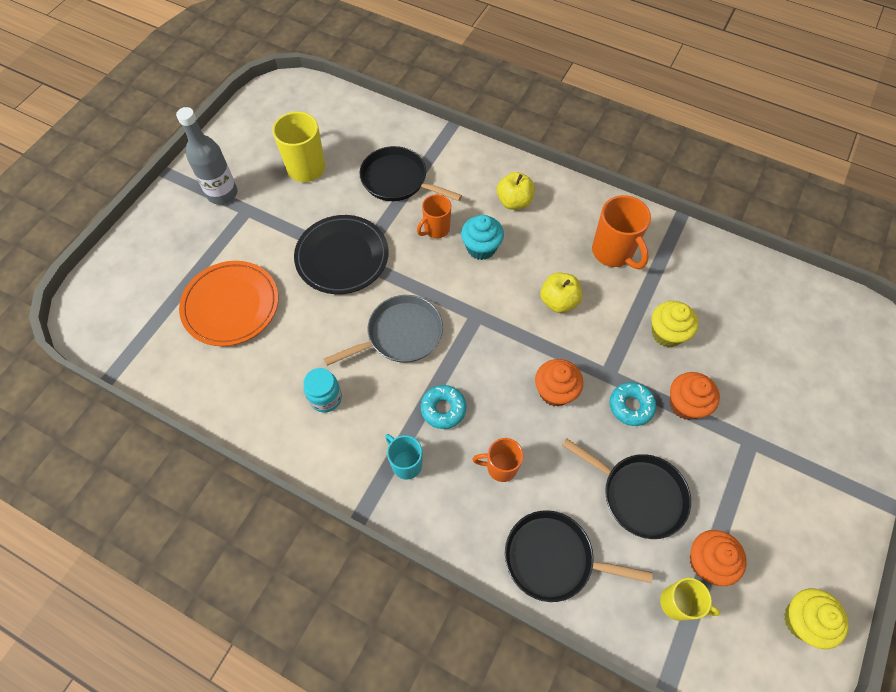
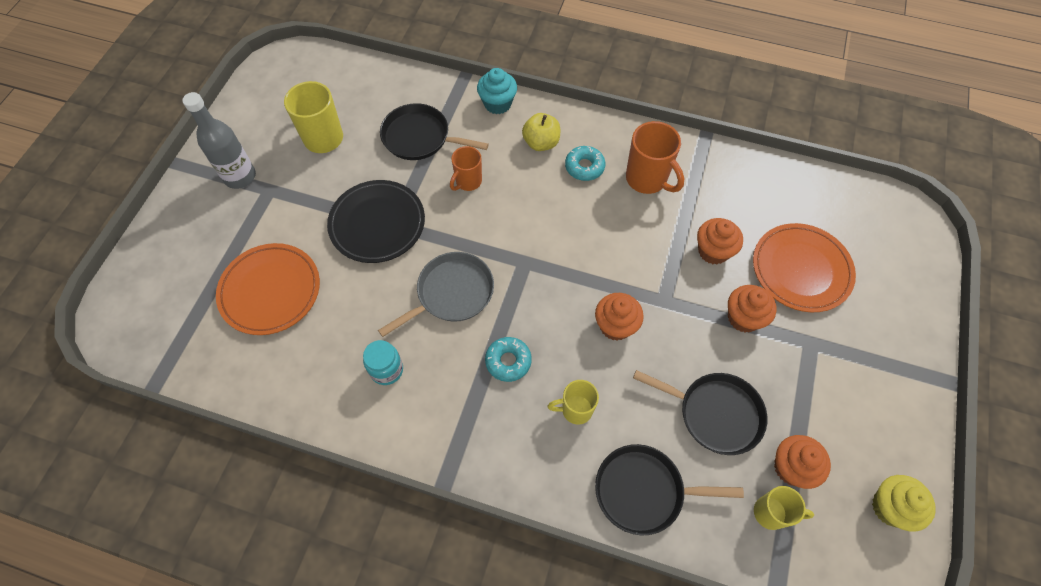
camera: 10 degrees left, 0 degrees up
turquoise mug [385,434,422,480] -> none
turquoise cupcake [461,215,504,260] -> turquoise cupcake moved to [477,68,517,114]
orange mug [472,438,524,482] -> yellow mug [547,380,599,424]
yellow apple [540,272,582,313] -> none
turquoise donut [610,382,656,426] -> turquoise donut moved to [565,146,605,181]
yellow cupcake [652,301,698,347] -> orange cupcake [697,218,743,265]
none -> orange plate [753,223,856,312]

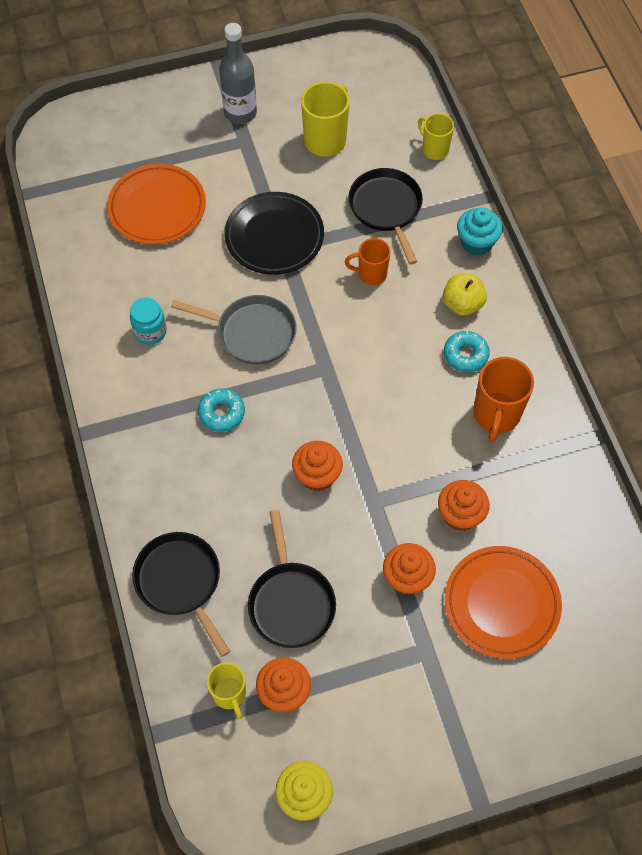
camera: 55 degrees right, 0 degrees up
yellow mug [547,380,599,424] -> yellow mug moved to [418,113,454,160]

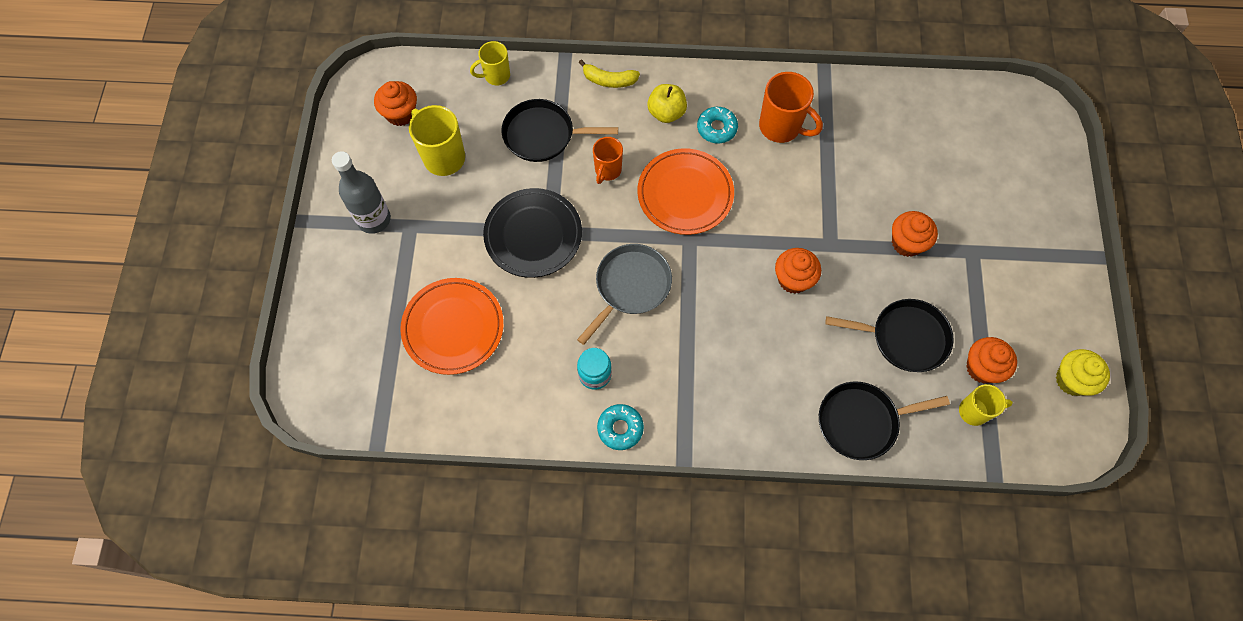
camera: 70 degrees left, 5 degrees up
turquoise donut [198,388,245,432] -> turquoise donut moved to [597,404,644,450]
orange cupcake [438,480,490,531] -> orange cupcake moved to [374,81,417,126]
orange plate [445,546,562,659] -> orange plate moved to [637,148,734,235]
turquoise cupcake [457,207,503,256] -> yellow banana [579,59,640,88]

